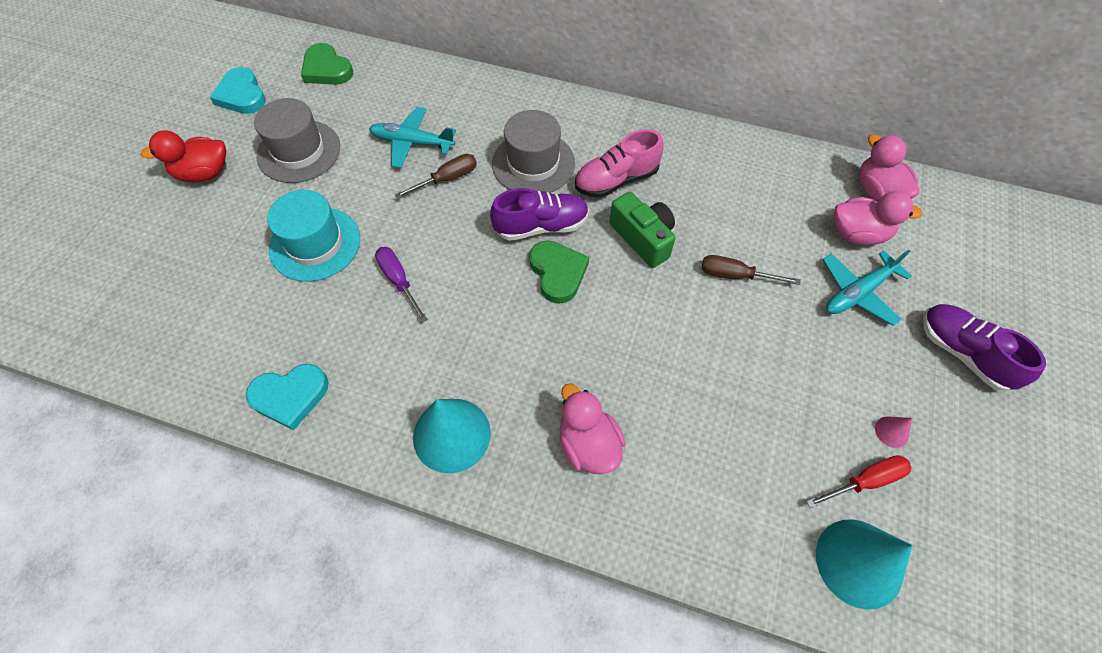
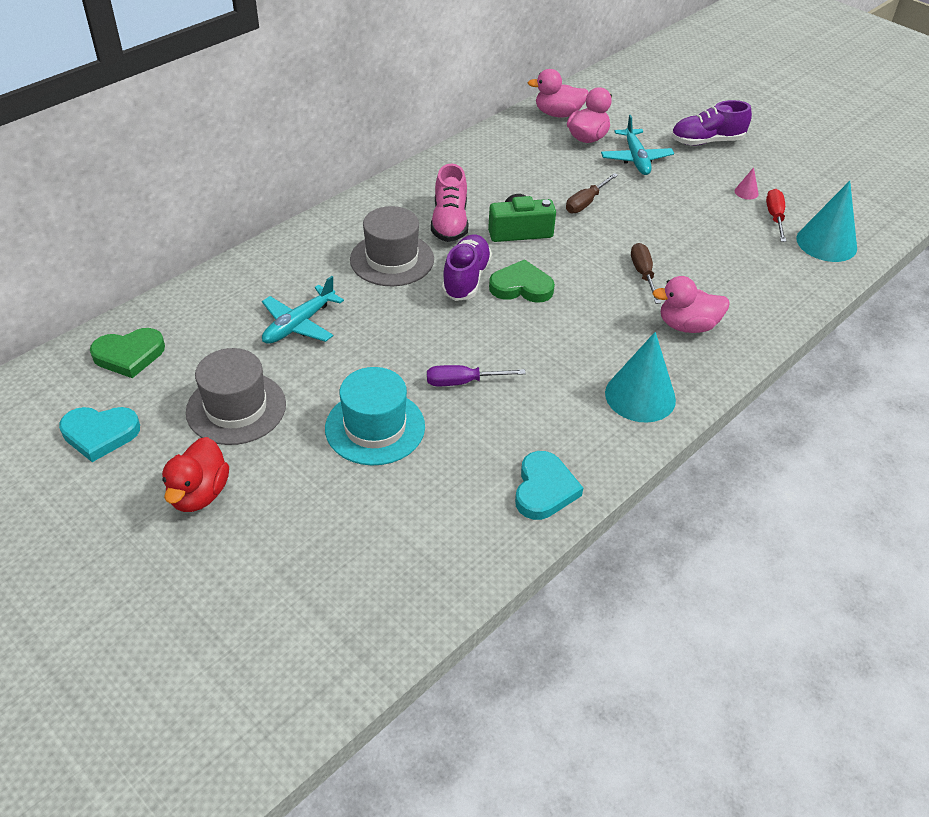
camera: 65 degrees left, 15 degrees down
brown screwdriver [395,154,477,199] -> brown screwdriver moved to [631,243,661,304]

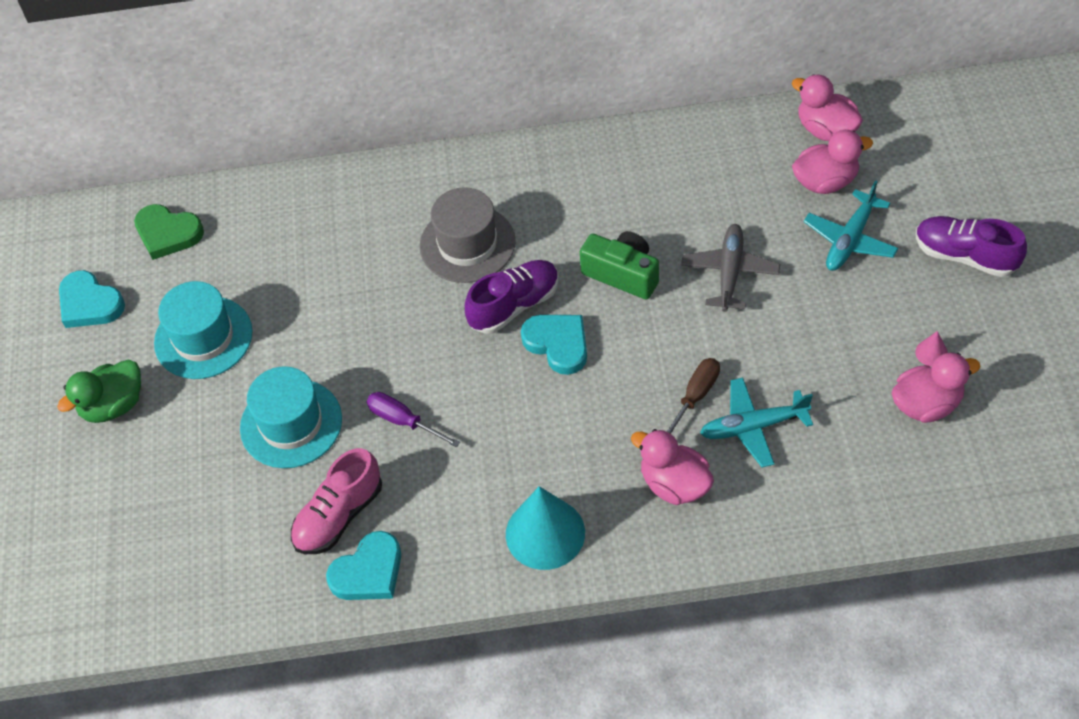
camera: 45 degrees right, 10 degrees up
red duck [162,437,229,512] -> green duck [57,360,141,423]
grey hat [186,348,286,445] -> turquoise hat [154,281,252,379]
turquoise plane [262,276,344,344] -> turquoise plane moved to [700,377,813,467]
pink shoe [431,164,469,242] -> pink shoe moved to [291,448,382,554]
green heart [489,259,555,303] -> turquoise heart [521,315,587,375]
brown screwdriver [566,173,618,213] -> grey plane [681,224,780,312]
red screwdriver [766,189,786,242] -> pink duck [892,353,980,423]
turquoise cone [796,181,857,262] -> none

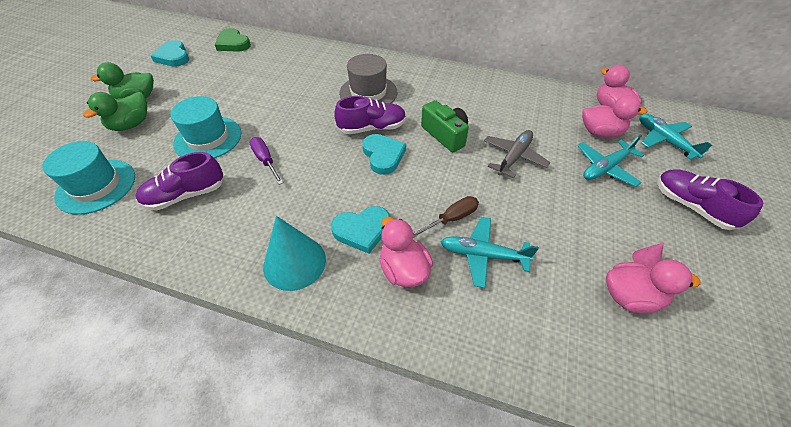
camera: 20 degrees right, 5 degrees down
turquoise hat [154,281,252,379] -> turquoise hat moved to [42,141,135,215]
pink shoe [291,448,382,554] -> purple shoe [136,152,224,211]
turquoise heart [326,531,401,600] -> turquoise heart moved to [331,206,390,254]
none -> green duck [83,92,147,131]
none -> turquoise plane [639,114,712,160]

